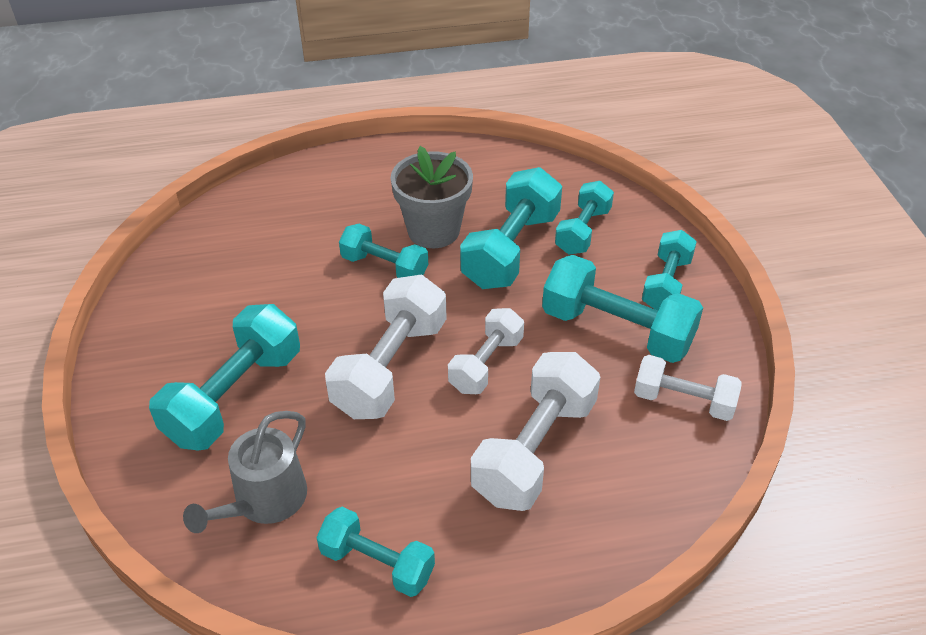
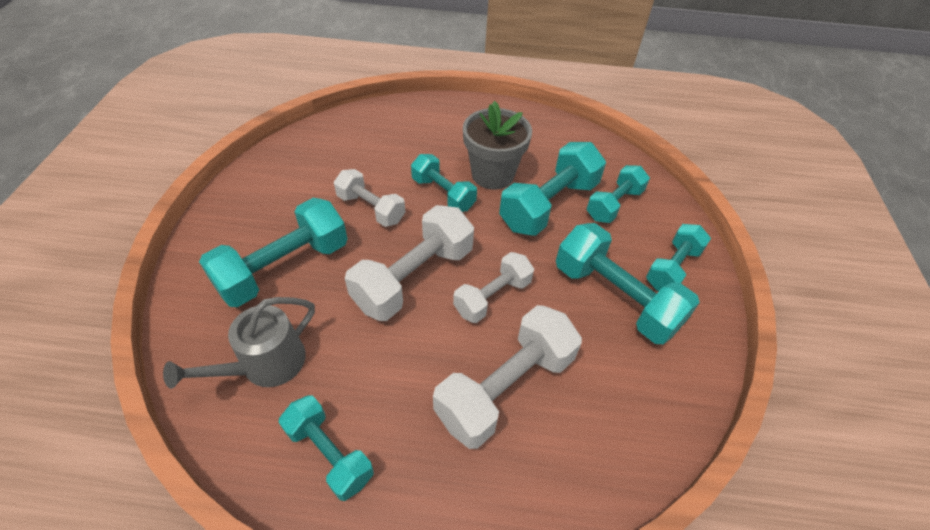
camera: 15 degrees right, 5 degrees up
white dumbbell [634,355,742,421] -> white dumbbell moved to [334,169,405,227]

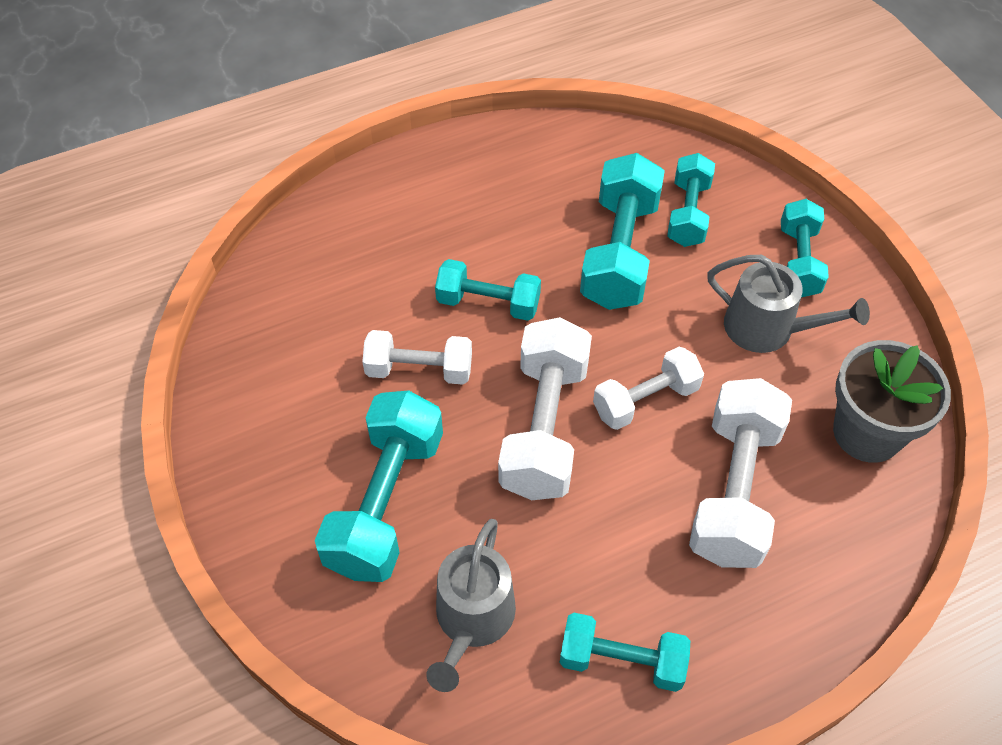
camera: 30 degrees left, 5 degrees up
white dumbbell [453,252,534,323] -> white dumbbell turned 45 degrees clockwise [593,347,704,430]
grey flower pot [463,101,532,190] -> grey flower pot moved to [833,340,951,463]
turquoise dumbbell [556,223,700,344] -> grey watering can [707,255,870,353]

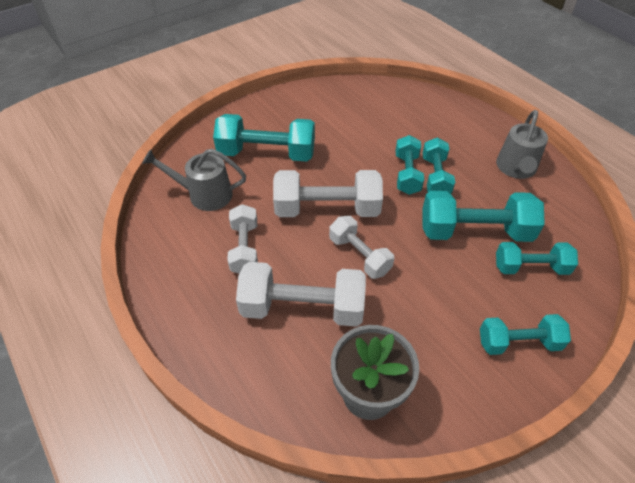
camera: 80 degrees right, 5 degrees down
white dumbbell [362,330,472,385] -> white dumbbell moved to [228,204,258,273]
turquoise dumbbell [560,613,690,692] -> turquoise dumbbell moved to [422,138,455,194]
grey watering can [707,255,870,353] -> grey watering can moved to [496,110,548,179]

